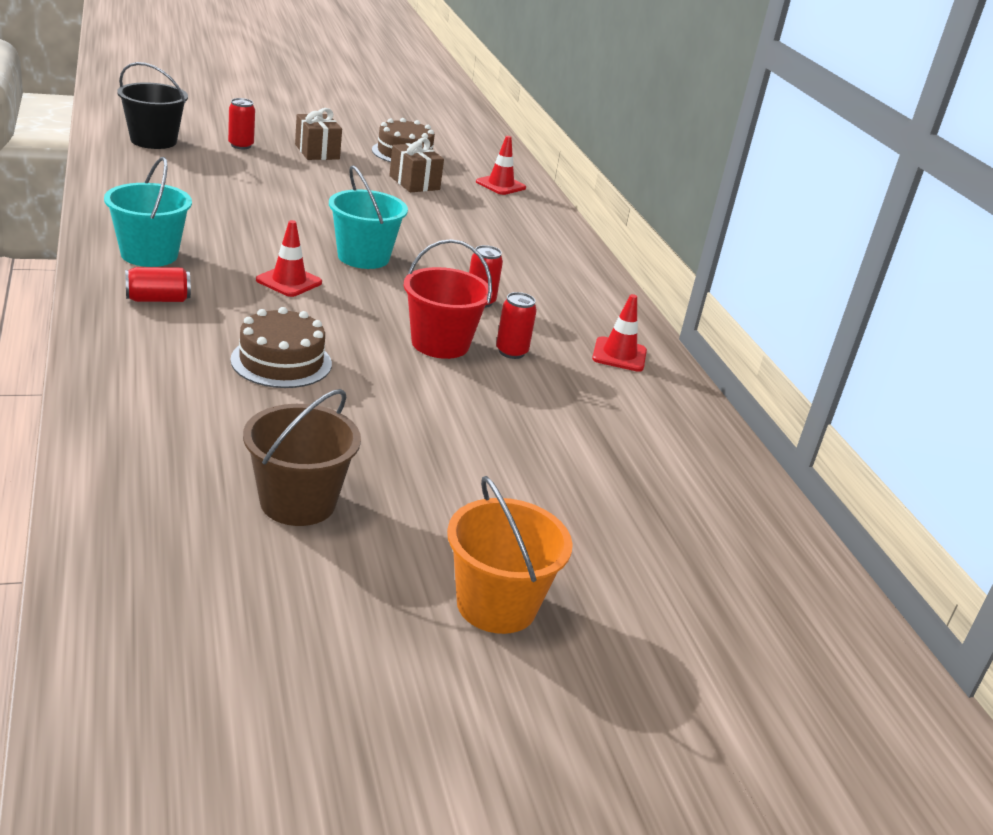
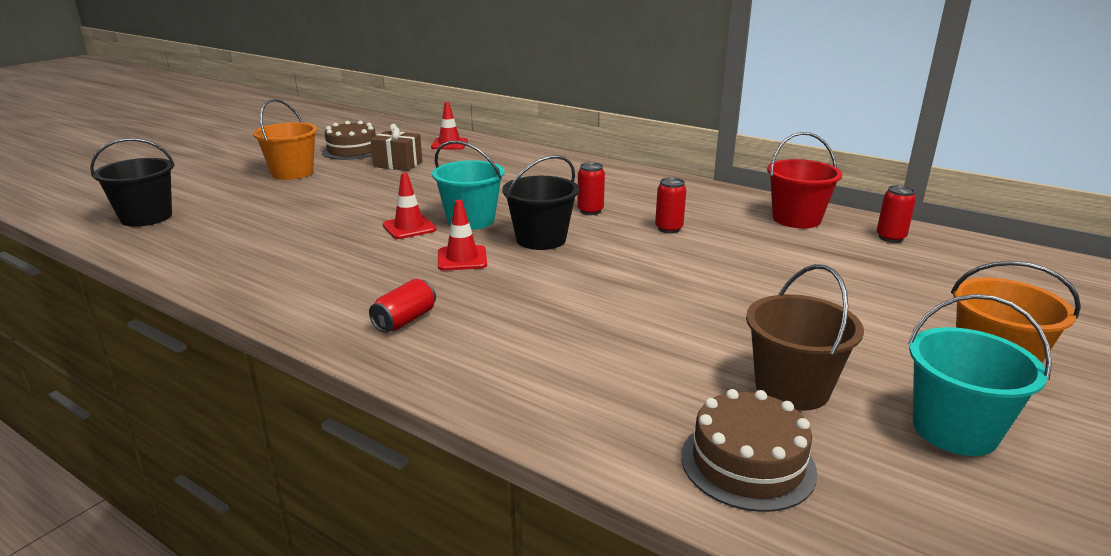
camera: 35 degrees left, 5 degrees down
turquoise bucket [104,157,192,267] -> turquoise bucket moved to [908,294,1052,456]
red can [228,98,255,149] -> red can moved to [877,185,916,243]
brown cake [230,307,332,388] -> brown cake moved to [681,389,817,512]
brown gift [295,108,342,160] -> orange bucket [253,99,318,180]
red bucket [404,239,493,359] -> red bucket moved to [767,132,842,228]
red traffic cone [592,294,647,372] -> red traffic cone moved to [383,173,436,239]
none -> black bucket [502,155,579,250]

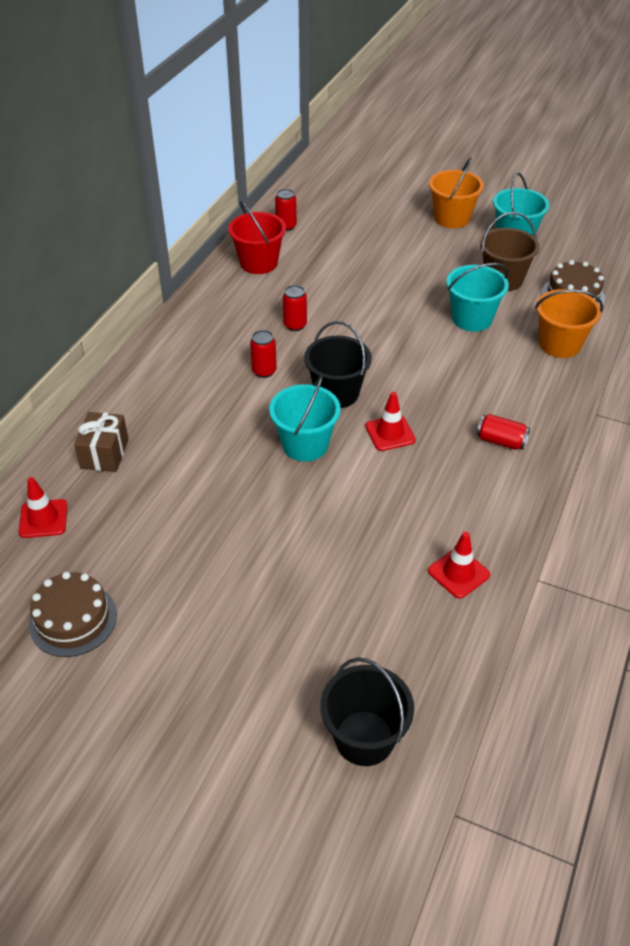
camera: 100 degrees left, 20 degrees up
orange bucket [253,99,318,180] -> orange bucket moved to [535,289,603,358]
brown gift [370,124,422,171] -> brown gift moved to [74,412,129,472]
red traffic cone [383,173,436,239] -> red traffic cone moved to [428,532,490,598]
none -> turquoise bucket [446,263,509,331]

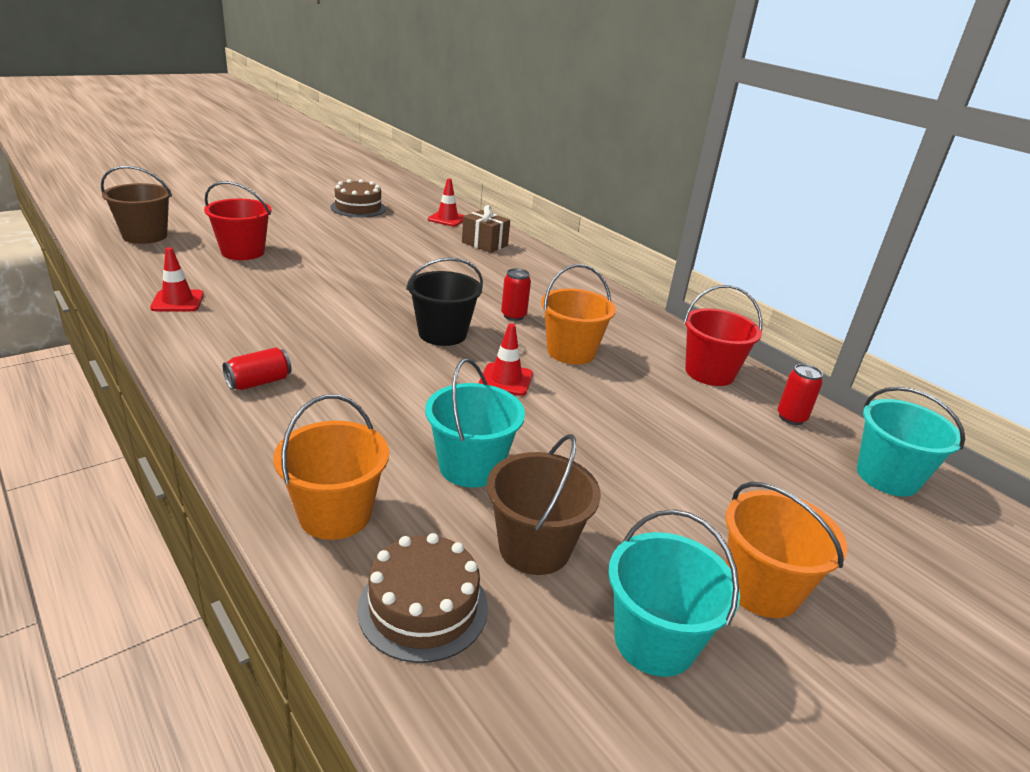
camera: 115 degrees right, 15 degrees down
turquoise bucket [269,375,341,461] -> turquoise bucket moved to [857,387,965,496]
red can [283,285,307,331] -> orange bucket [541,264,616,365]
black bucket [320,657,414,766] -> brown bucket [101,166,172,244]
red traffic cone [365,392,416,451] -> red traffic cone moved to [479,323,533,396]
none -> red bucket [204,181,272,260]

